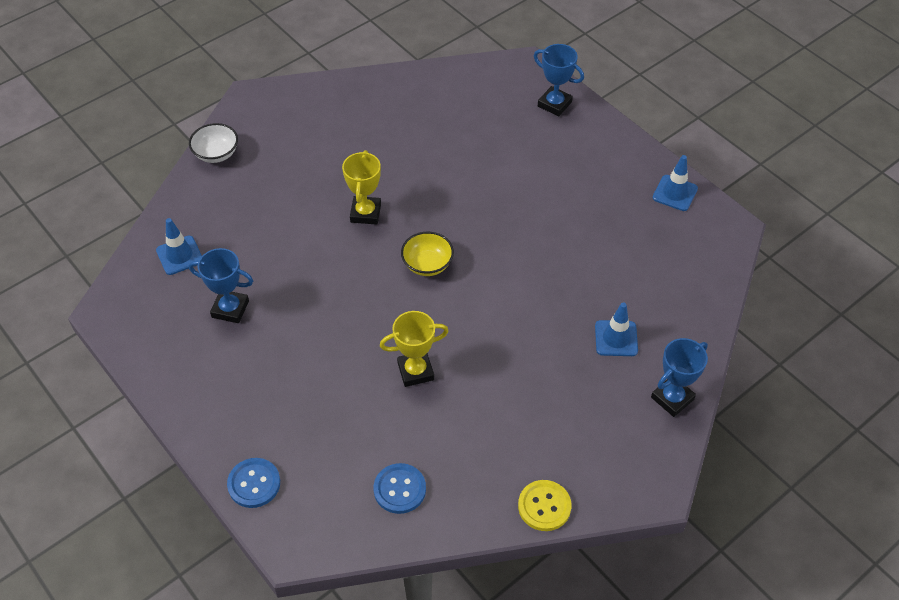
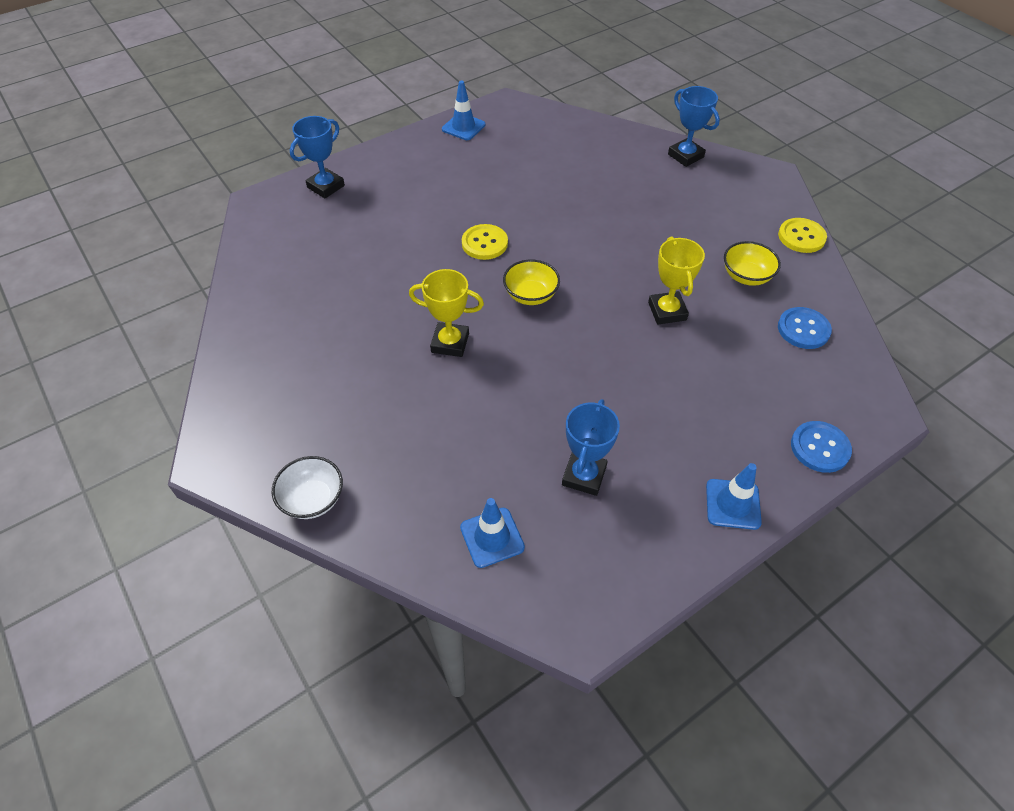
camera: 85 degrees left, 0 degrees up
blue traffic cone [595,302,638,356] -> blue traffic cone moved to [706,463,762,530]
none -> yellow button [462,224,508,260]
none -> yellow bowl [724,241,781,286]

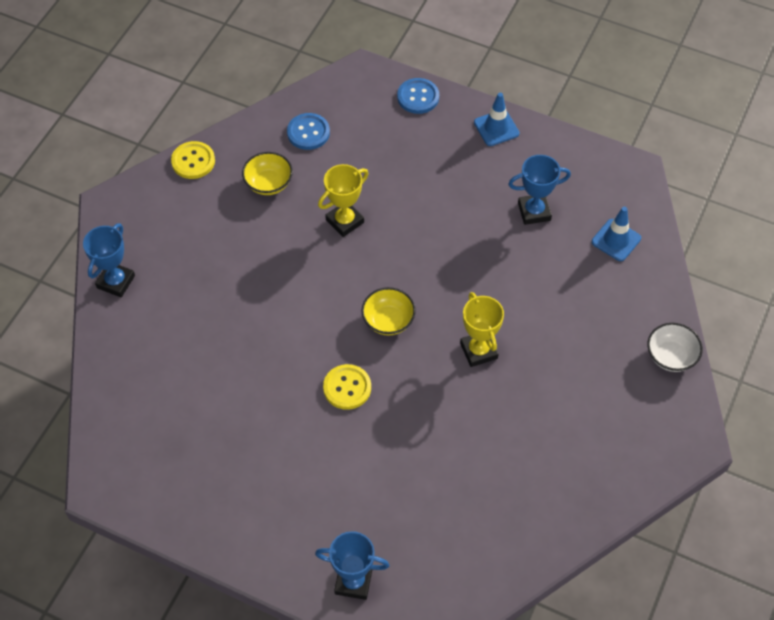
camera: 120 degrees left, 5 degrees up
blue traffic cone [442,81,485,140] -> none

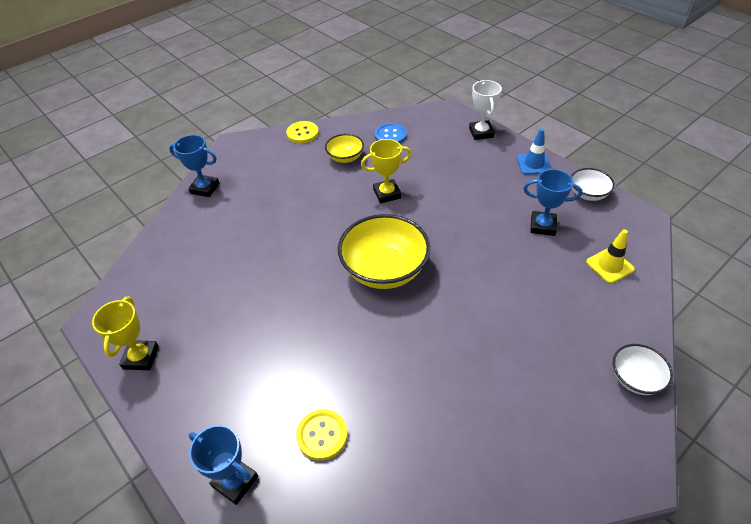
camera: 25 degrees right, 10 degrees down
blue trophy [83,223,135,297] -> blue trophy turned 60 degrees clockwise [169,135,219,197]
yellow button [323,364,371,410] -> yellow button moved to [296,409,348,461]
yellow bowl [361,287,416,336] -> yellow bowl [338,214,430,289], size x1.90
blue button [397,78,439,114] -> white trophy [469,80,502,140]
yellow trophy [460,292,504,367] -> yellow trophy moved to [92,297,159,370]
blue traffic cone [592,207,641,261] -> yellow traffic cone [586,229,635,283]
none -> white bowl [571,168,615,201]

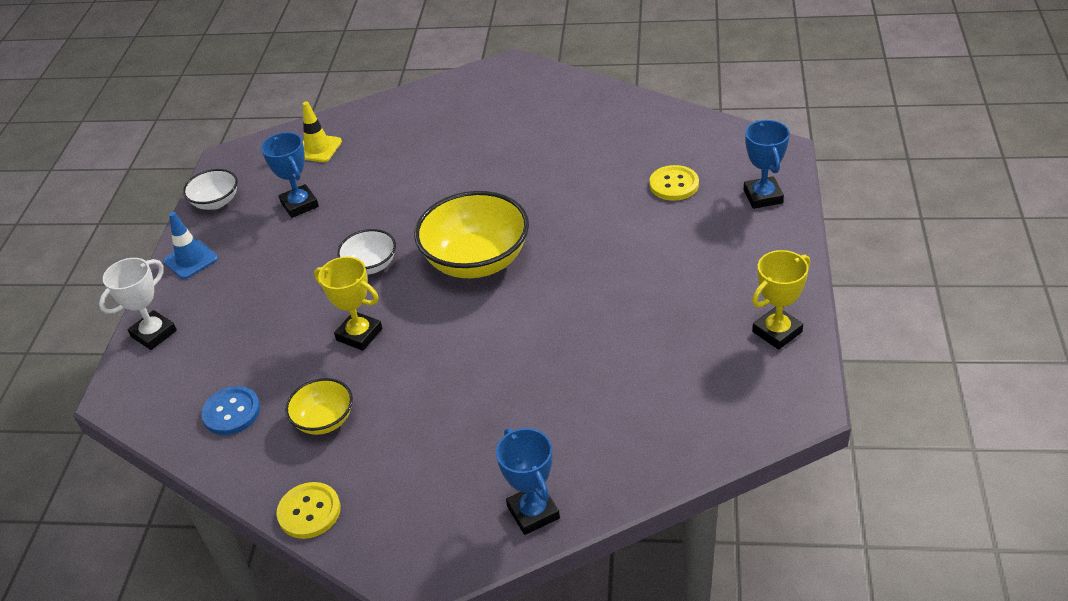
camera: 130 degrees left, 5 degrees down
white bowl [613,344,673,395] -> white bowl moved to [337,229,396,275]

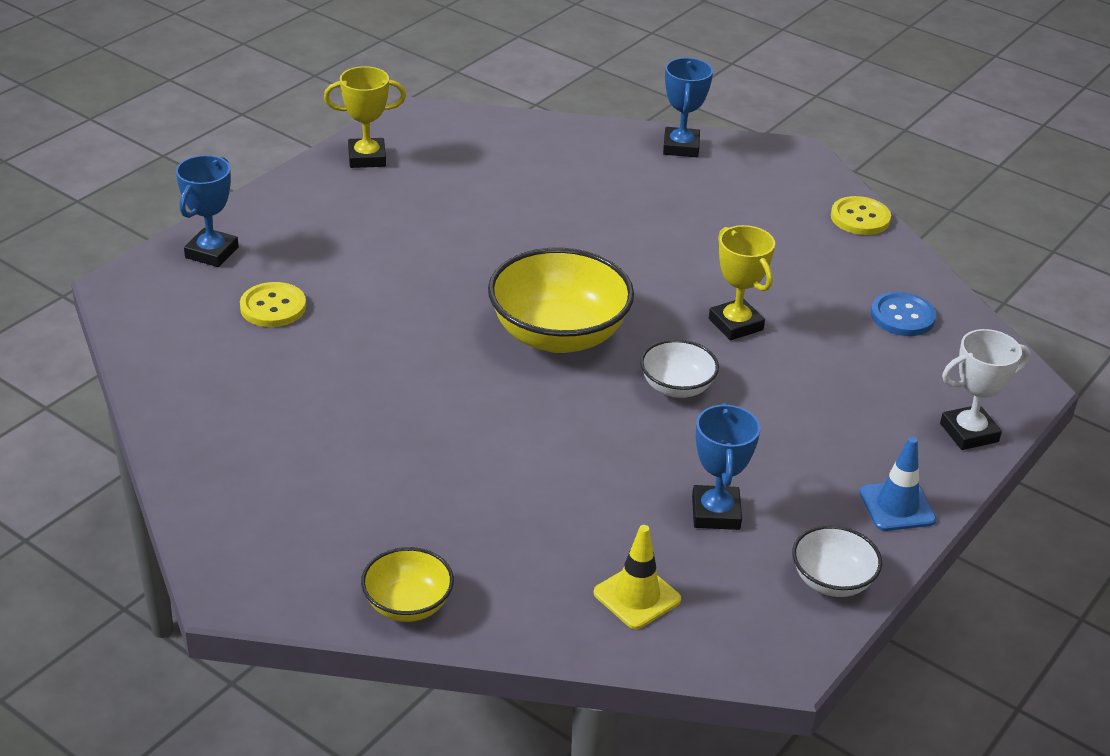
camera: 155 degrees left, 5 degrees down
yellow bowl [285,378,353,435] -> yellow bowl moved to [361,547,454,622]

